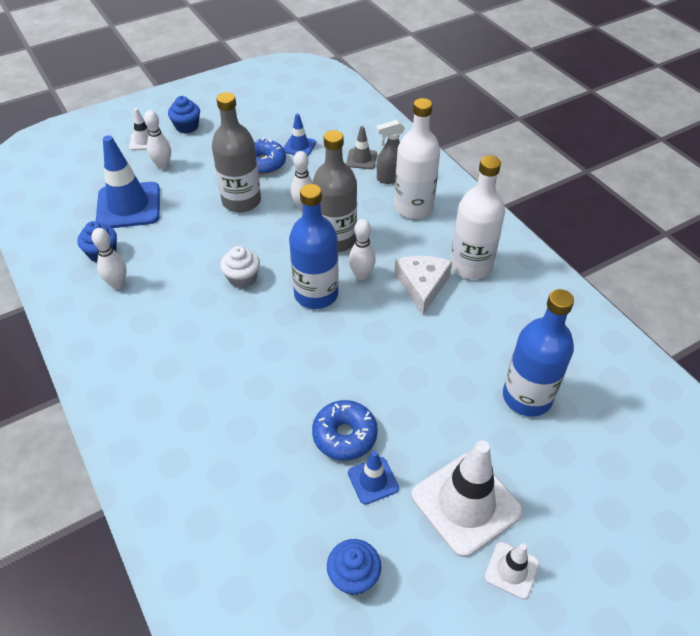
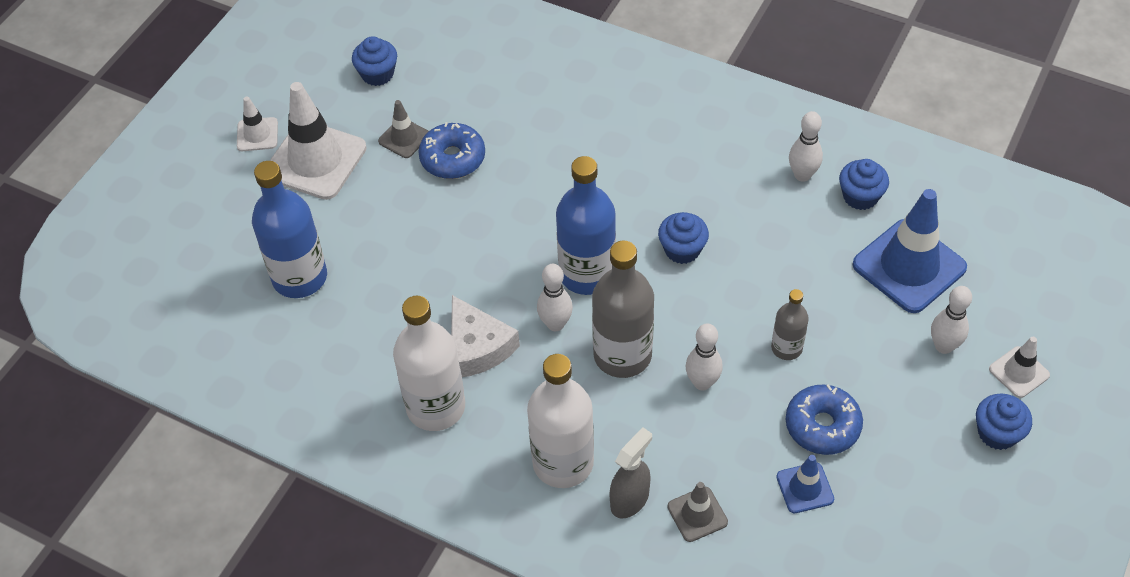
camera: 150 degrees right, 5 degrees up
grey bottle [212,92,261,212] -> grey bottle [771,289,809,360], size x0.54
white cupcake [220,246,260,288] -> blue cupcake [658,212,709,264]
blue traffic cone [348,451,399,505] -> grey traffic cone [378,100,429,158]

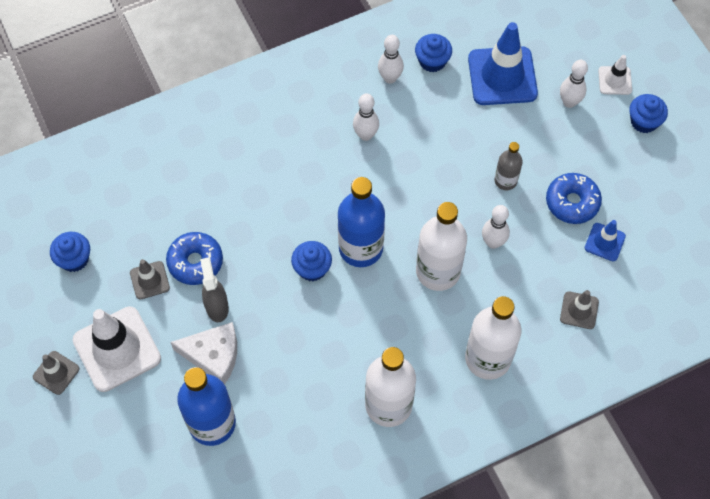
camera: 55 degrees left, 10 degrees up
white traffic cone [237,96,278,151] -> grey traffic cone [33,351,79,395]
white cheese [451,295,520,377] -> white cheese moved to [170,322,237,385]
white bowling pin [537,264,573,331] -> white bowling pin moved to [353,93,379,141]
grey bottle [592,241,654,378] -> white bottle [416,202,467,291]
grey spray bottle [610,427,652,518] -> grey spray bottle moved to [200,258,229,322]
blue cupcake [658,212,709,264] -> blue cupcake moved to [291,241,332,281]

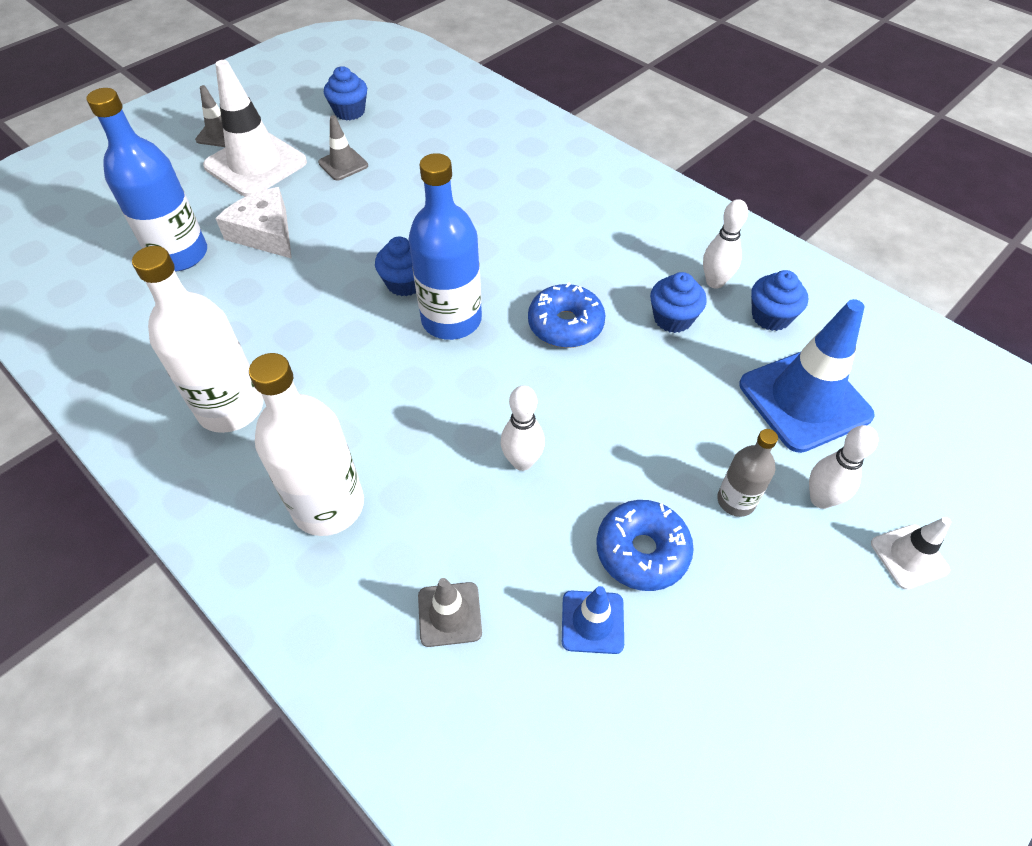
camera: 70 degrees right, 10 degrees down
blue donut [166,232,223,285] -> blue donut moved to [528,282,605,348]
white cheese [170,322,237,385] -> white cheese turned 150 degrees clockwise [215,187,292,259]
grey spray bottle [200,258,229,322] -> none
white bowling pin [353,93,379,141] -> none
white bottle [416,202,467,291] -> none
grey bottle [494,142,523,190] -> grey bottle moved to [717,429,778,517]
blue cupcake [629,94,668,133] -> blue cupcake moved to [650,272,707,333]

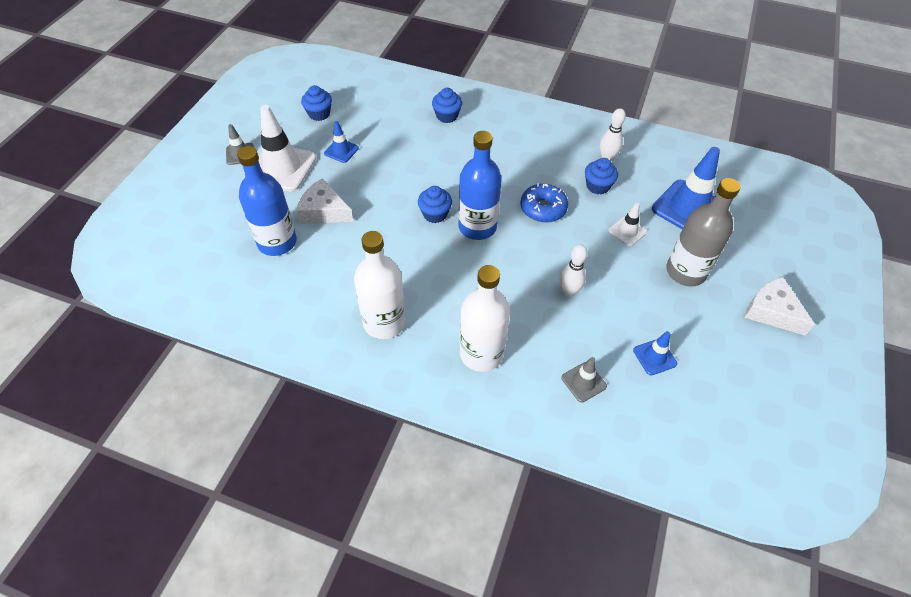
camera: 25 degrees left, 0 degrees up
grey traffic cone [318,115,368,180] -> blue traffic cone [324,121,359,163]
blue donut [596,500,694,591] -> none
grey bottle [717,429,778,517] -> grey bottle [666,178,741,287], size x1.87
blue cupcake [751,270,808,331] -> blue cupcake moved to [432,88,462,123]
white bowling pin [809,425,878,509] -> none
white traffic cone [871,517,951,590] -> white traffic cone moved to [608,203,647,246]
none -> white cheese [744,277,815,336]

